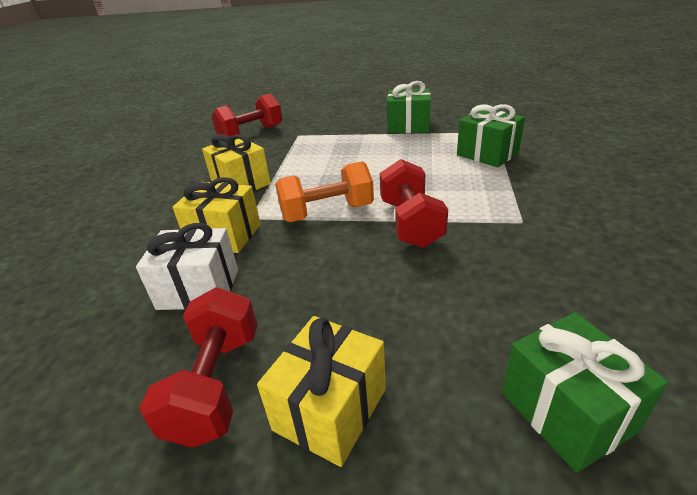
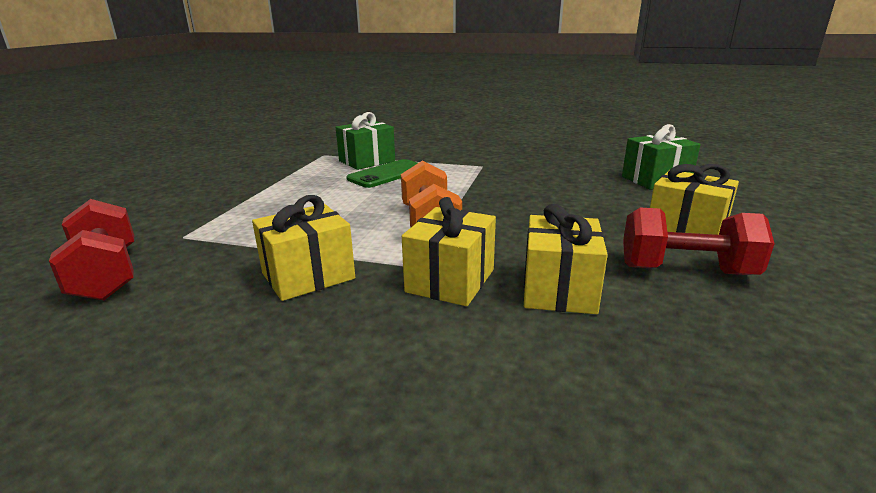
camera: 85 degrees left, 10 degrees down
white gift [136,223,238,310] -> yellow gift [524,204,608,314]
red dumbbell [380,159,448,248] -> none
green gift [387,81,431,133] -> none
none -> green phone [346,159,418,188]

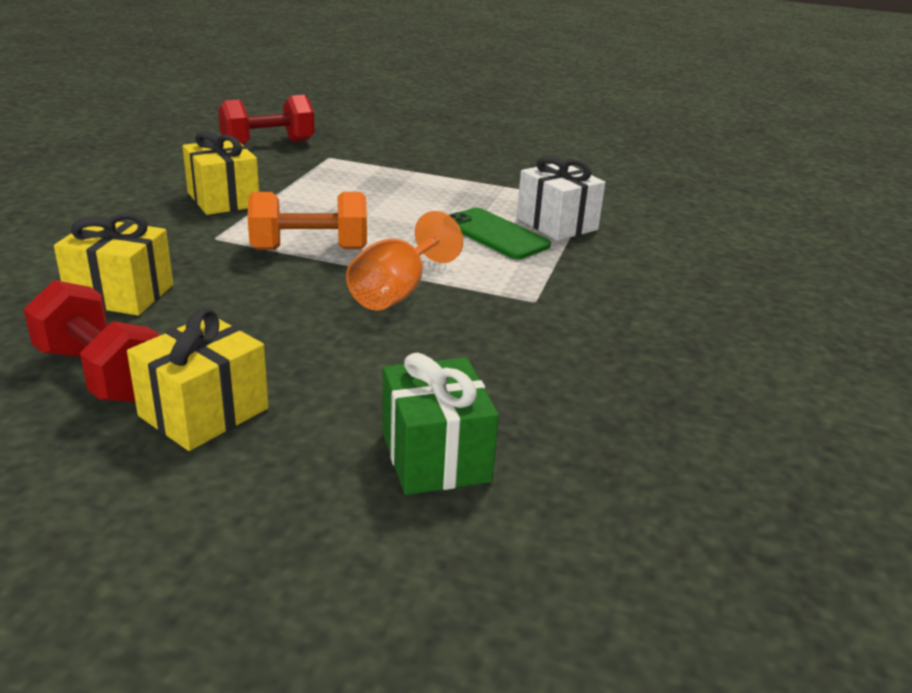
camera: 90 degrees right, 5 degrees up
green gift [336,112,395,170] -> white gift [517,155,605,241]
yellow gift [402,197,496,306] -> none
red dumbbell [623,208,775,275] -> red dumbbell turned 60 degrees counterclockwise [24,280,160,402]
none -> orange goblet [346,211,463,311]

